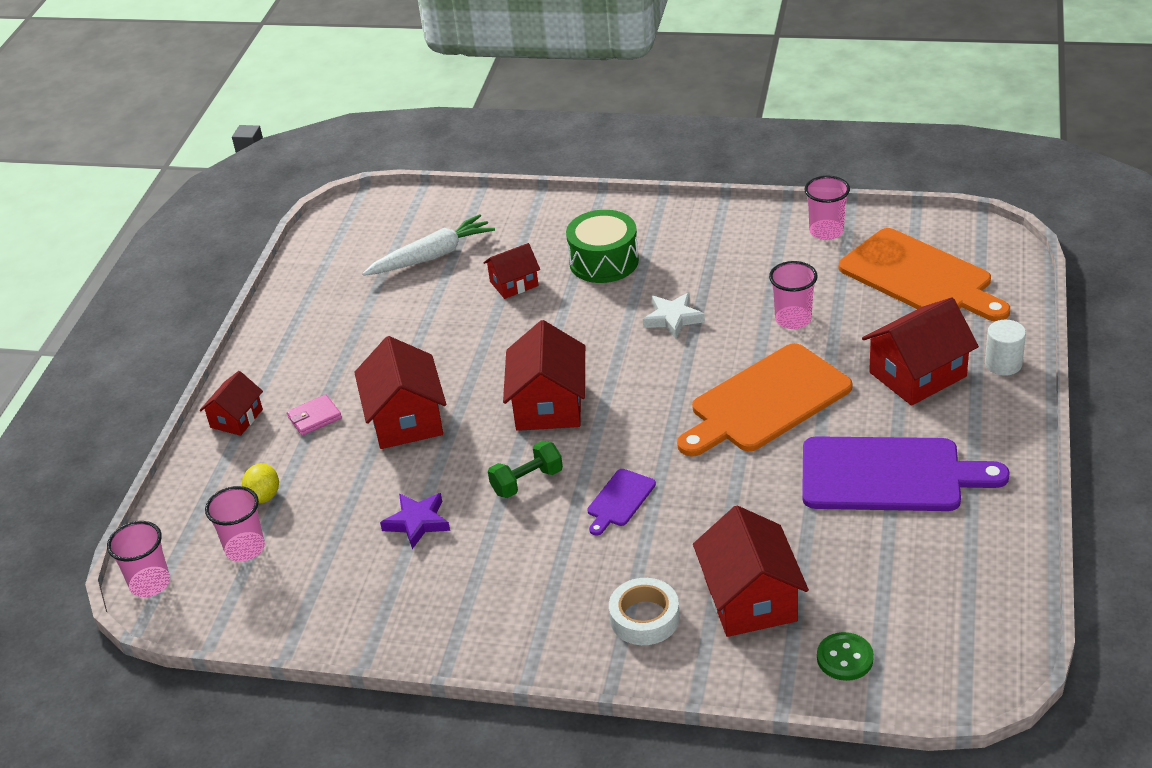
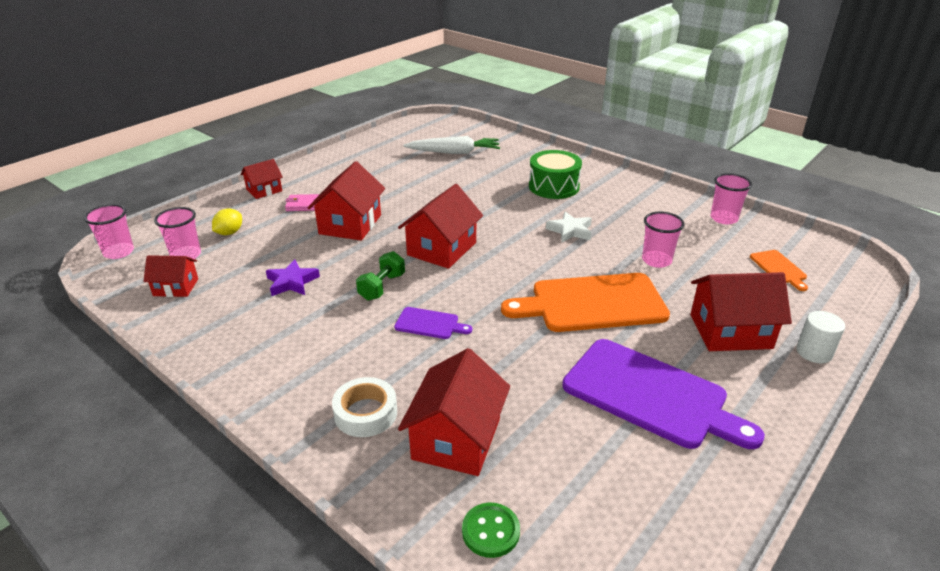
camera: 25 degrees right, 5 degrees down
red house [483,243,540,299] -> red house moved to [143,255,198,297]
green dumbbell [488,441,563,498] -> green dumbbell turned 60 degrees counterclockwise [356,251,405,301]
purple cutting board [587,469,656,536] -> purple cutting board turned 135 degrees counterclockwise [394,307,472,339]
orange cutting board [839,228,1010,321] -> orange cutting board [750,250,808,291], size x0.45

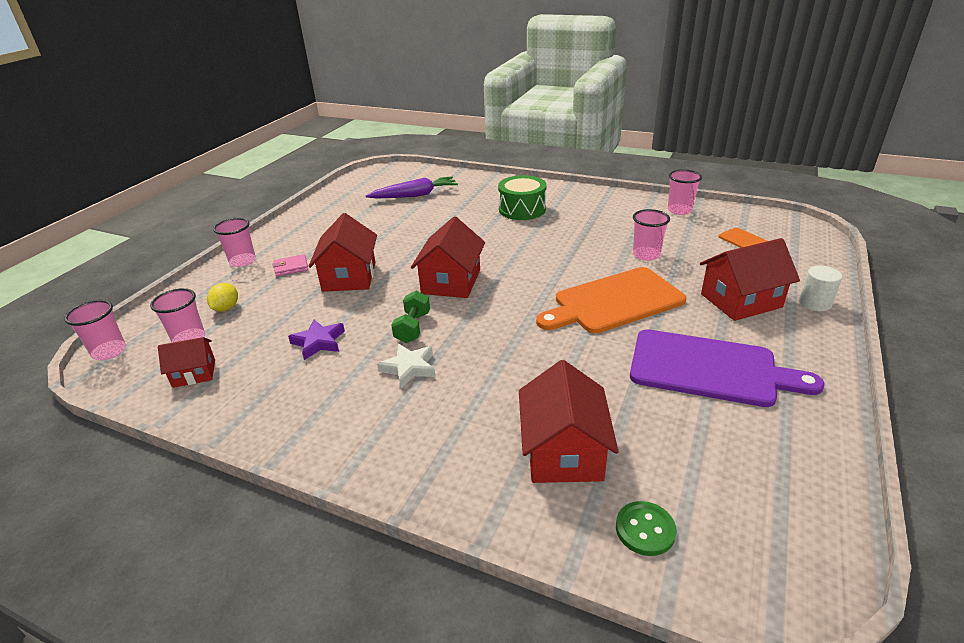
camera: 15 degrees left, 0 degrees up
red house [241,159,283,199] -> pink cup [213,218,256,267]
white tape [332,377,397,437] -> none
purple cutting board [394,307,472,339] -> none
white carrot [403,136,500,154] -> purple carrot [366,177,458,198]
white star [546,211,592,242] -> white star moved to [377,344,436,388]

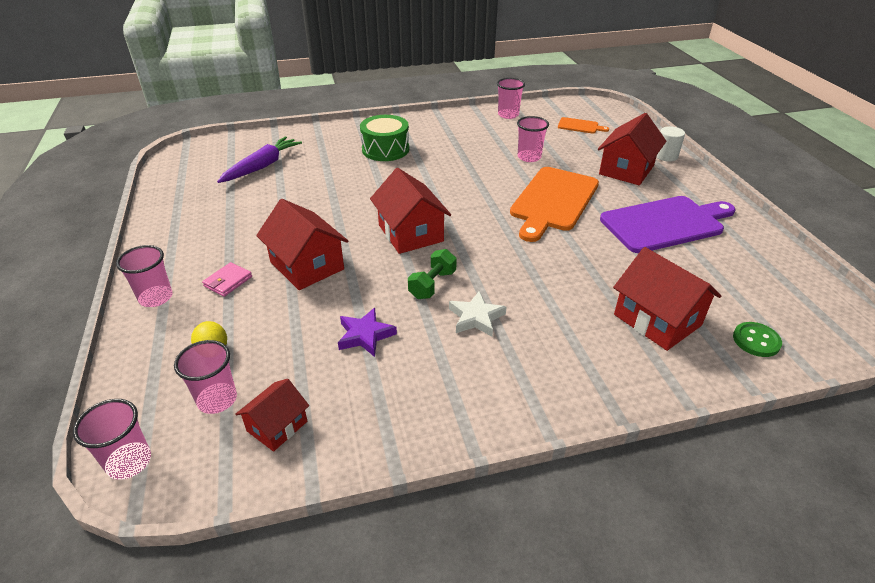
camera: 40 degrees left, 5 degrees up
green dumbbell [391,291,430,343] -> green dumbbell turned 60 degrees clockwise [408,249,457,299]

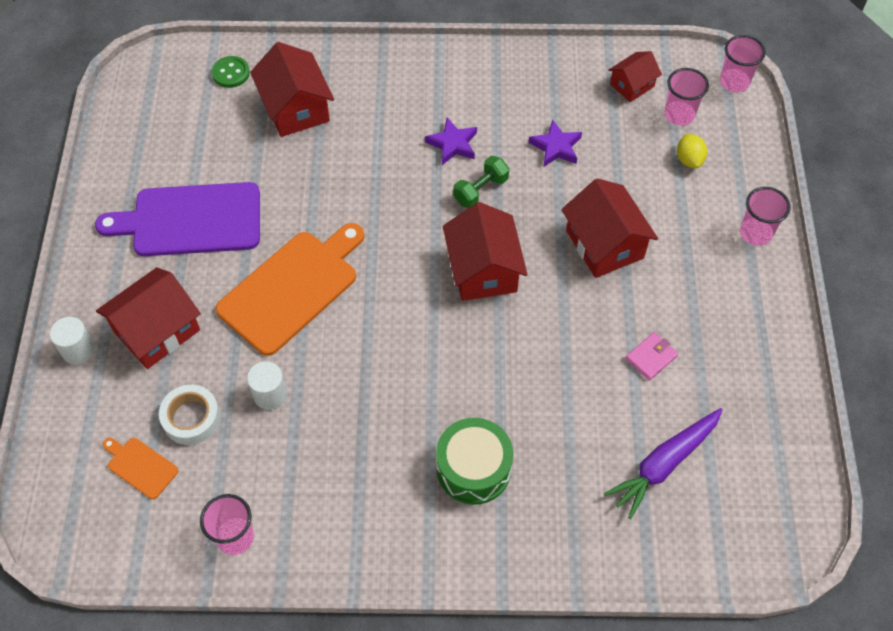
camera: 165 degrees left, 20 degrees up
pink wallet [202,262,252,297] -> pink wallet moved to [625,332,678,381]
white star [449,291,506,337] -> purple star [425,118,477,165]
pink cup [517,116,549,162] -> white cylinder [247,361,287,409]
none -> white tape [159,385,221,445]

